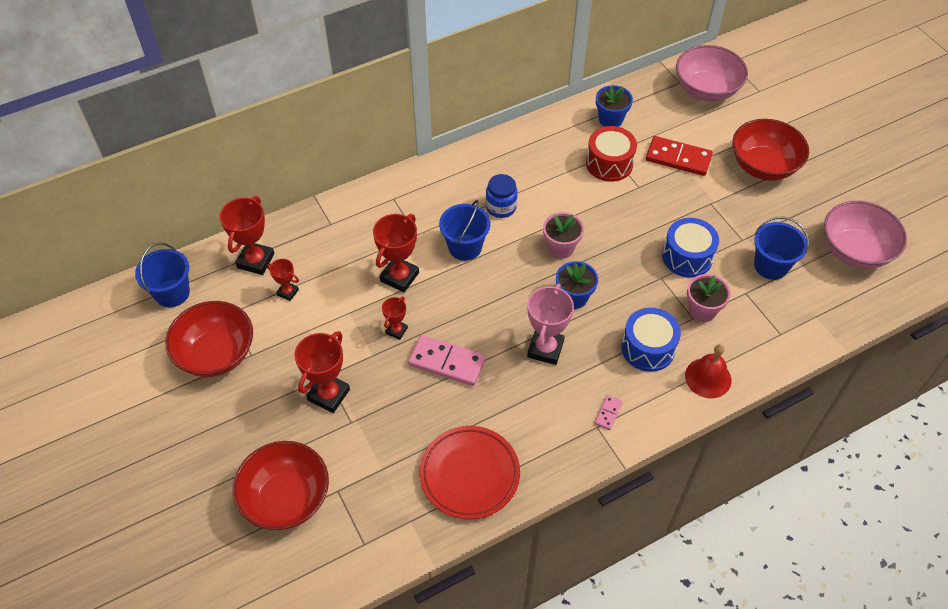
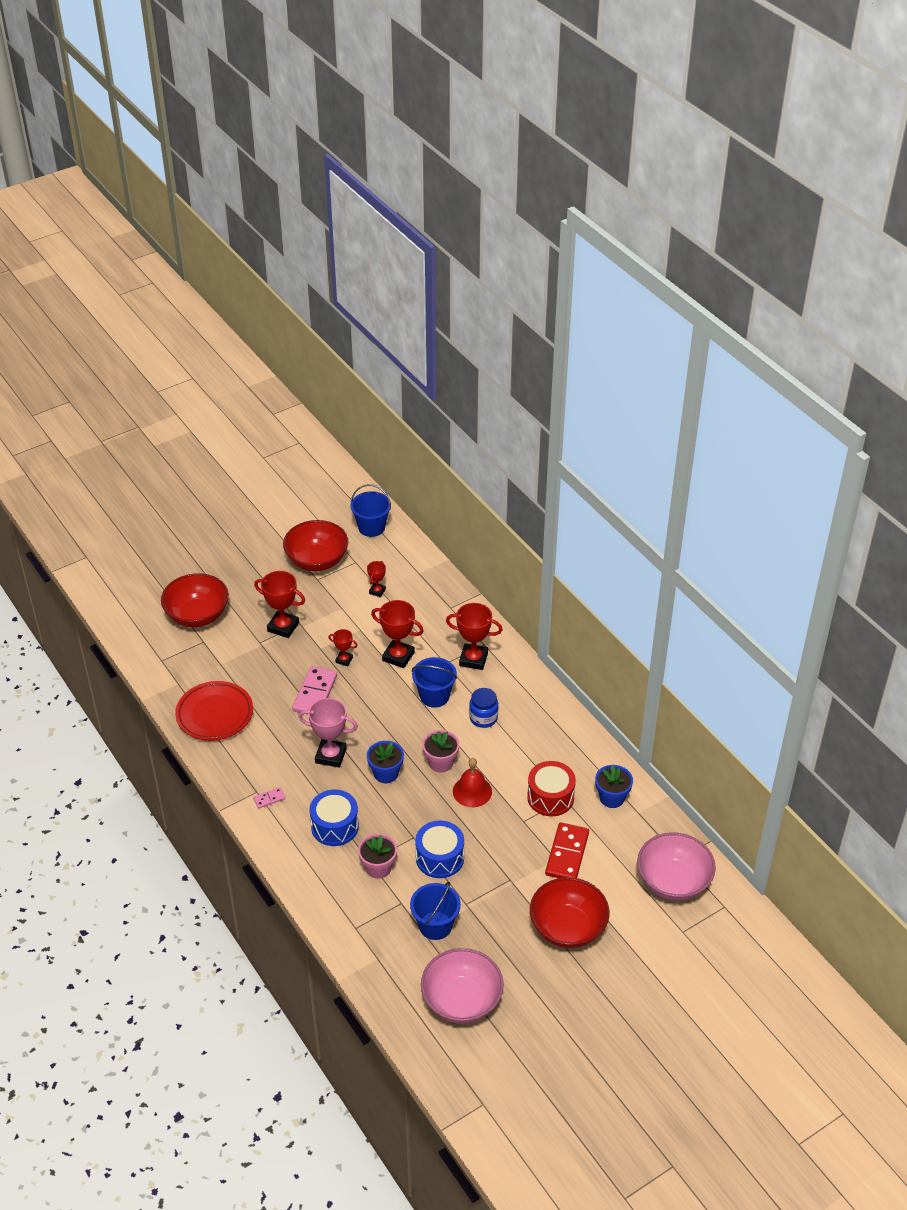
camera: 85 degrees right, 10 degrees down
red trophy [220,196,274,275] -> red trophy moved to [446,603,503,670]
pink domino [594,395,623,430] -> pink domino turned 45 degrees counterclockwise [253,787,285,809]
red bell [685,344,731,398] -> red bell moved to [453,758,492,807]

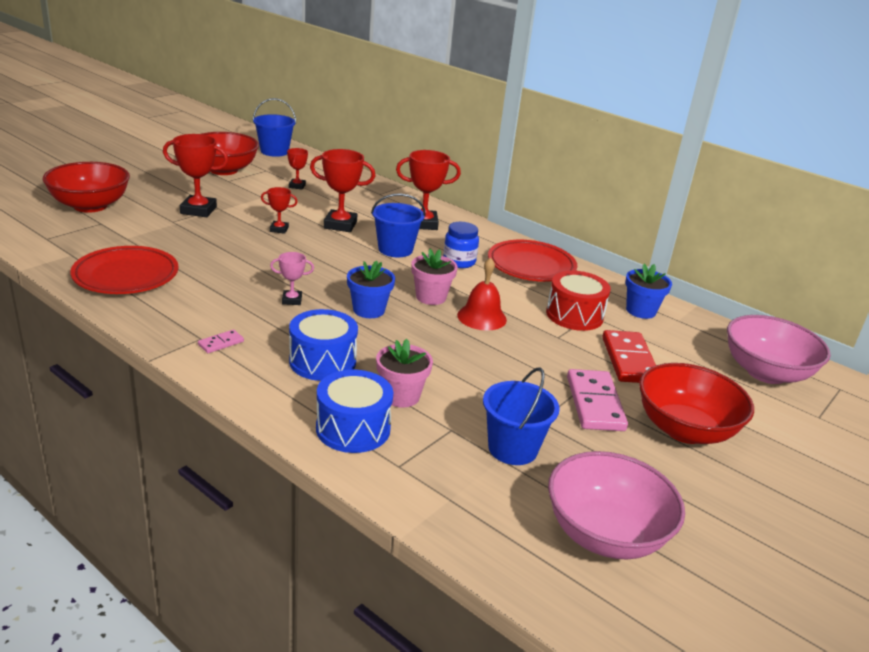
camera: 20 degrees left, 15 degrees down
pink domino [292,666,337,713] -> pink domino moved to [567,369,628,431]
pink trophy [299,698,358,768] -> pink trophy [270,252,314,305], size x0.55
blue drum [415,820,464,878] -> blue drum moved to [316,370,393,453]
none -> red plate [488,240,577,282]

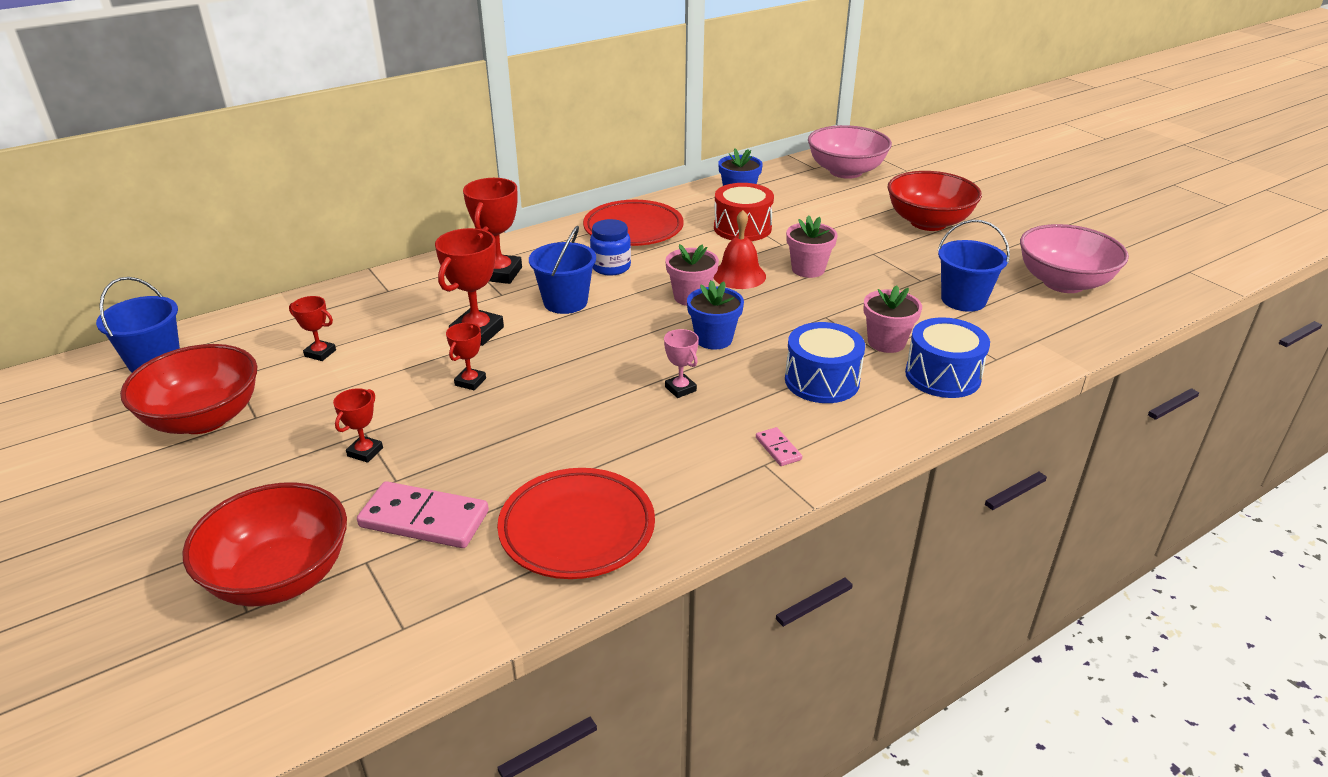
camera: 70 degrees left, 5 degrees up
red trophy [163,134,229,217] -> red trophy [333,388,383,463], size x0.55
pink trophy [270,252,314,305] -> pink trophy turned 45 degrees counterclockwise [664,329,699,398]
pink domino [567,369,628,431] -> pink domino moved to [357,481,489,548]
red domino [602,330,656,383] -> none
none -> pink flower pot [786,215,838,278]

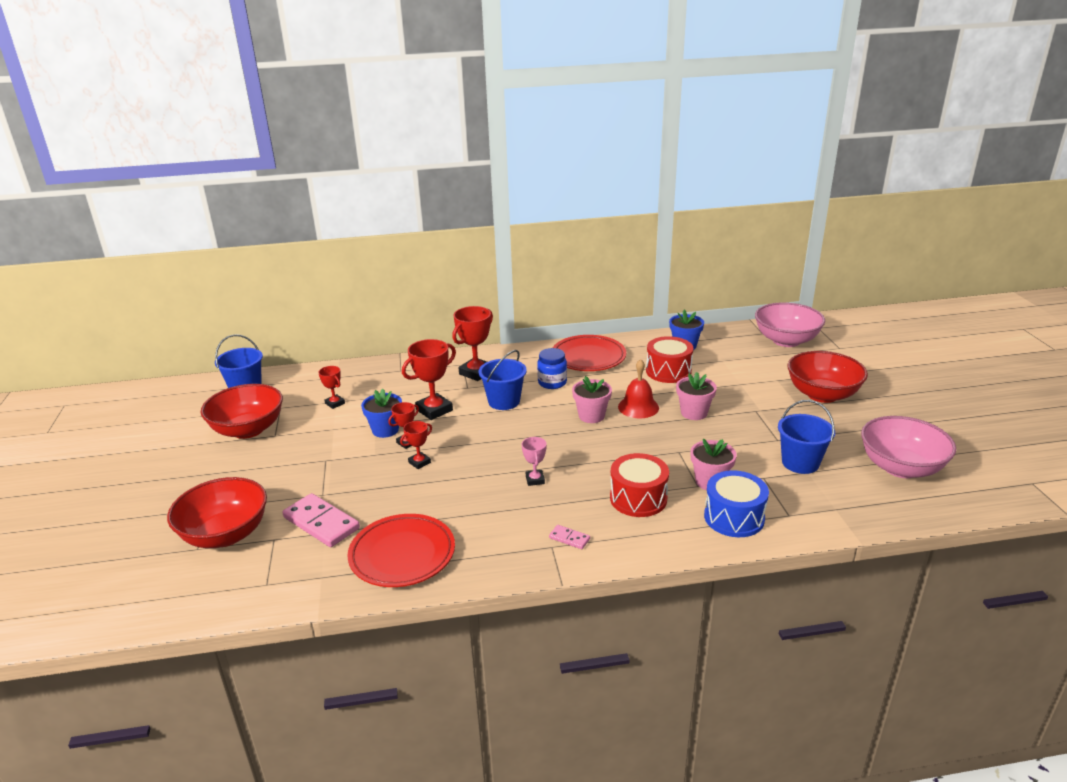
camera: 25 degrees right, 5 degrees down
red trophy [333,388,383,463] -> red trophy moved to [400,421,432,469]
blue flower pot [687,280,744,349] -> blue flower pot moved to [361,389,402,438]
pink domino [756,427,802,466] -> pink domino turned 60 degrees counterclockwise [549,525,590,549]
blue drum [785,322,865,403] -> red drum [610,453,669,517]

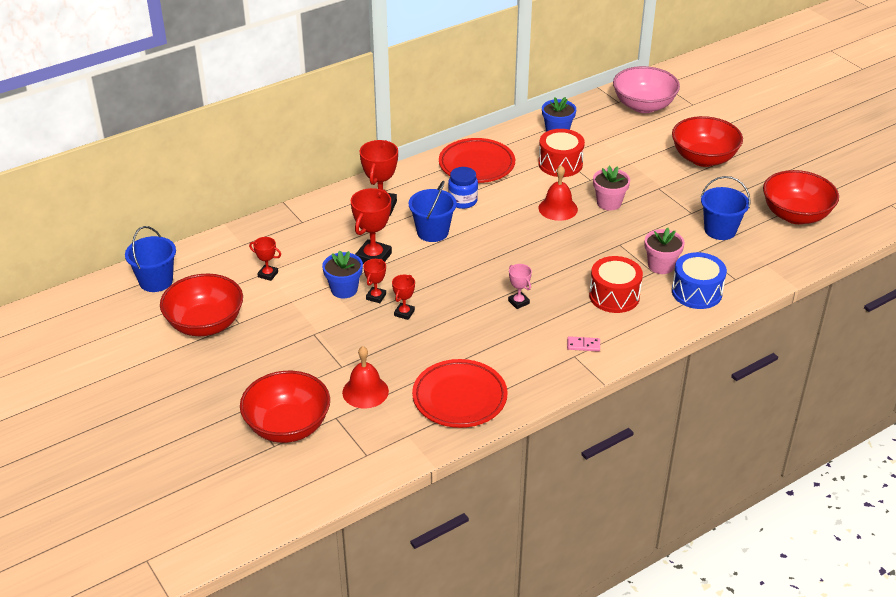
camera: 25 degrees left, 10 degrees up
pink domino [282,493,360,547] -> red bell [342,346,389,409]
pink flower pot [572,376,612,423] -> none
pink bowl [861,416,956,478] -> red bowl [763,170,839,224]

